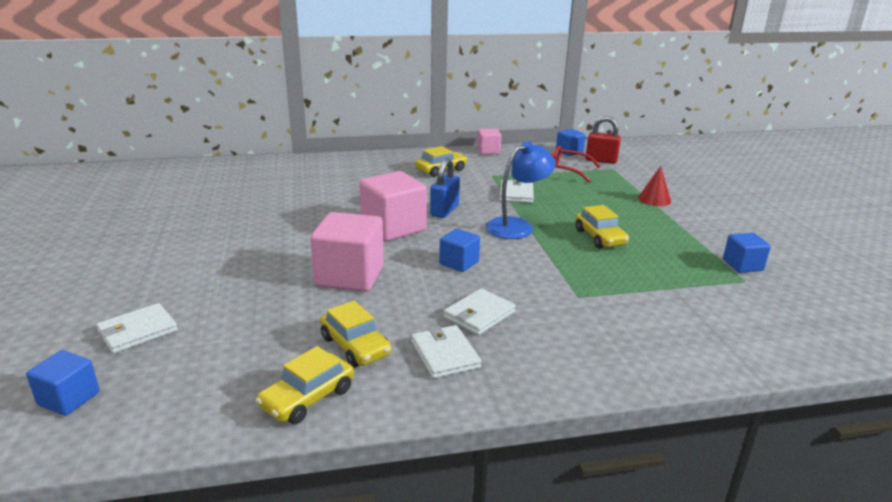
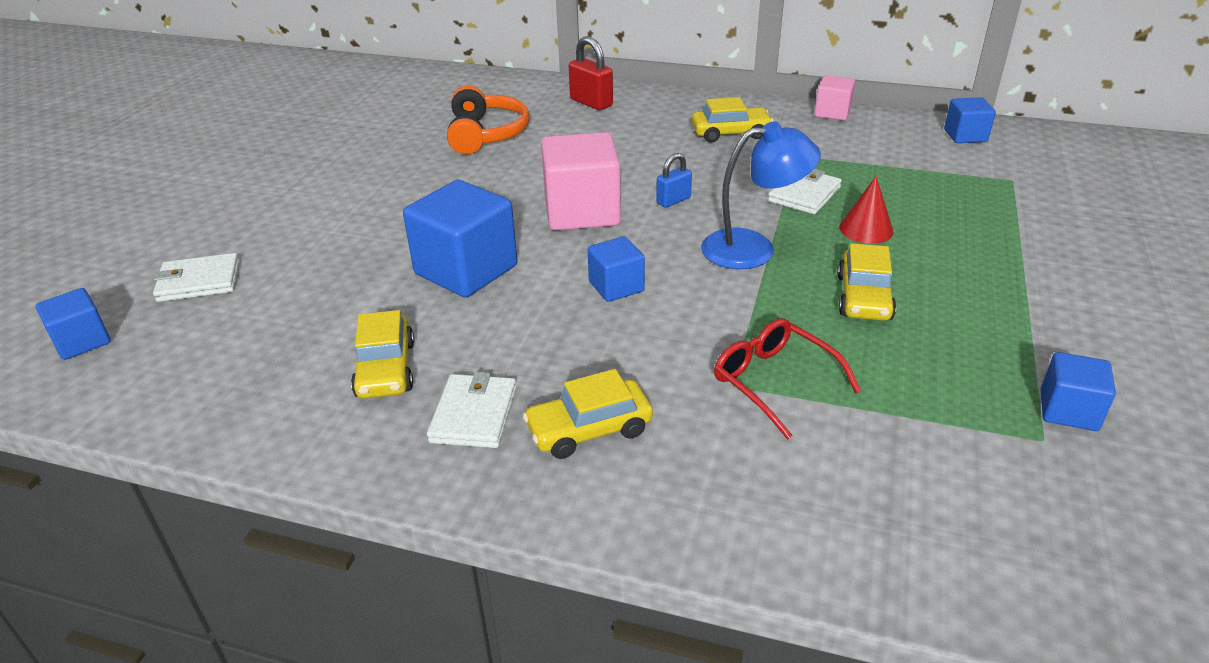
camera: 30 degrees right, 10 degrees up
yellow car [256,346,354,424] -> yellow car moved to [523,369,653,459]
pink cube [310,212,384,292] -> blue cube [403,180,518,298]
blue padlock [430,158,460,218] -> blue padlock [656,153,692,208], size x0.64
white wallet [444,288,516,335] -> none
red glasses [551,146,600,183] -> red glasses moved to [714,318,861,439]
red padlock [586,116,621,164] -> red padlock moved to [569,36,613,110]
red cone [638,166,671,206] -> red cone moved to [839,176,894,244]
none -> orange headphones [447,86,529,154]

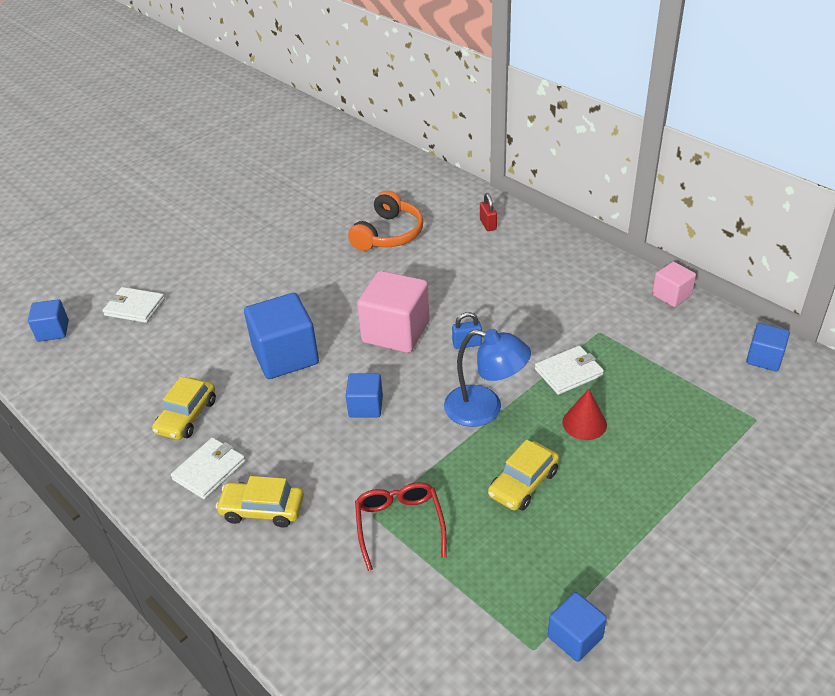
camera: 30 degrees right, 5 degrees up
red padlock [569,36,613,110] -> red padlock [480,193,497,231], size x0.64
yellow car [692,97,773,143] -> none

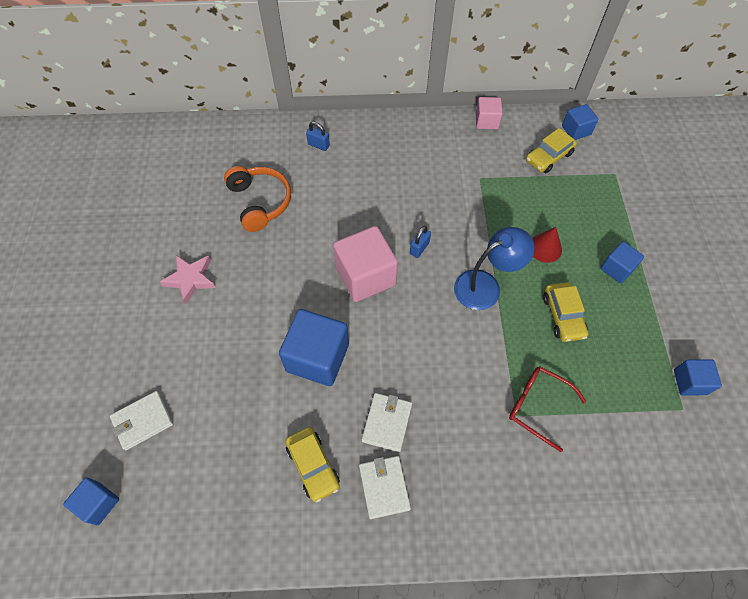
camera: 50 degrees left, 20 degrees up
yellow car [216,476,304,528] -> yellow car moved to [526,128,577,173]
blue cube [346,373,383,417] -> blue cube moved to [600,241,644,284]
red padlock [480,193,497,231] -> blue padlock [306,122,330,151]
white wallet [535,346,604,395] -> white wallet moved to [362,393,412,452]
none -> pink star [160,255,216,304]

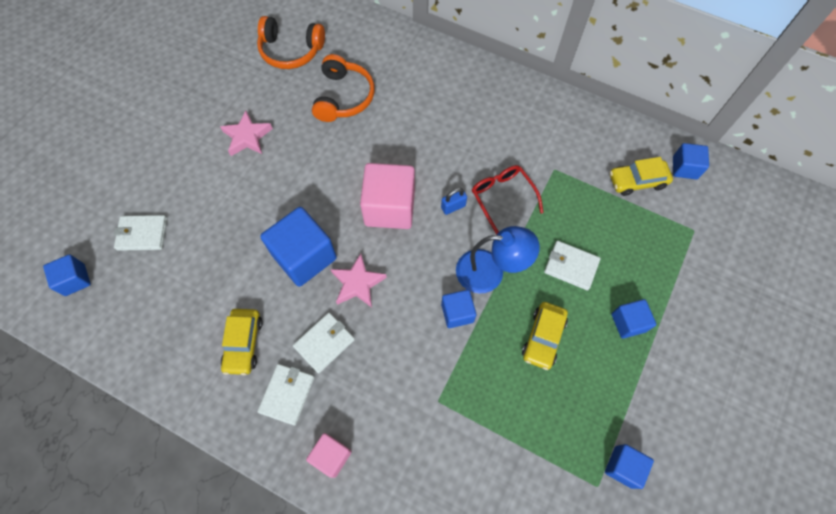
camera: 30 degrees right, 5 degrees up
blue padlock [306,122,330,151] -> none
pink cube [475,97,503,129] -> pink cube moved to [306,433,352,478]
red glasses [509,366,586,452] -> red glasses moved to [472,165,543,235]
red cone [532,227,562,263] -> white wallet [544,241,601,291]
none -> orange headphones [257,16,325,69]
none -> pink star [330,253,387,307]
none -> blue cube [441,290,476,328]

